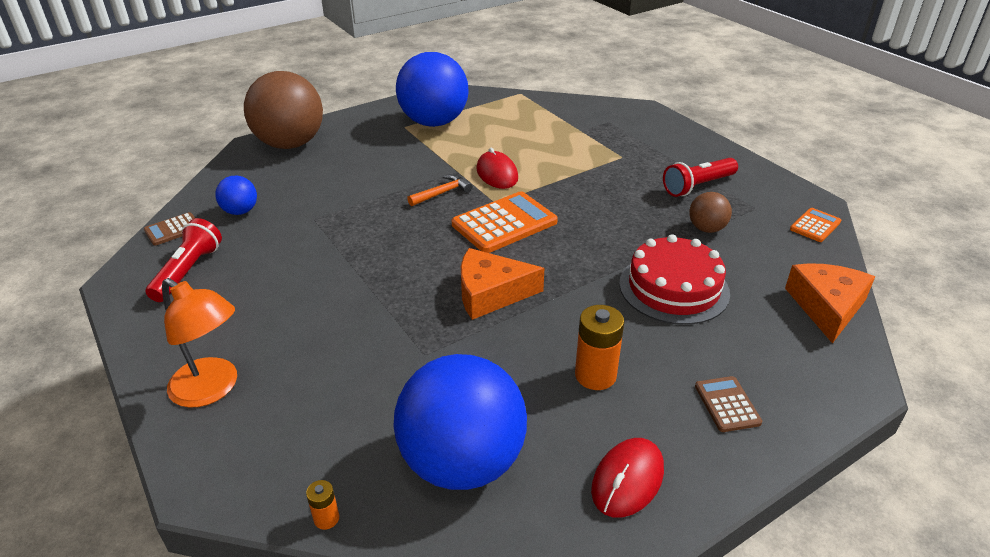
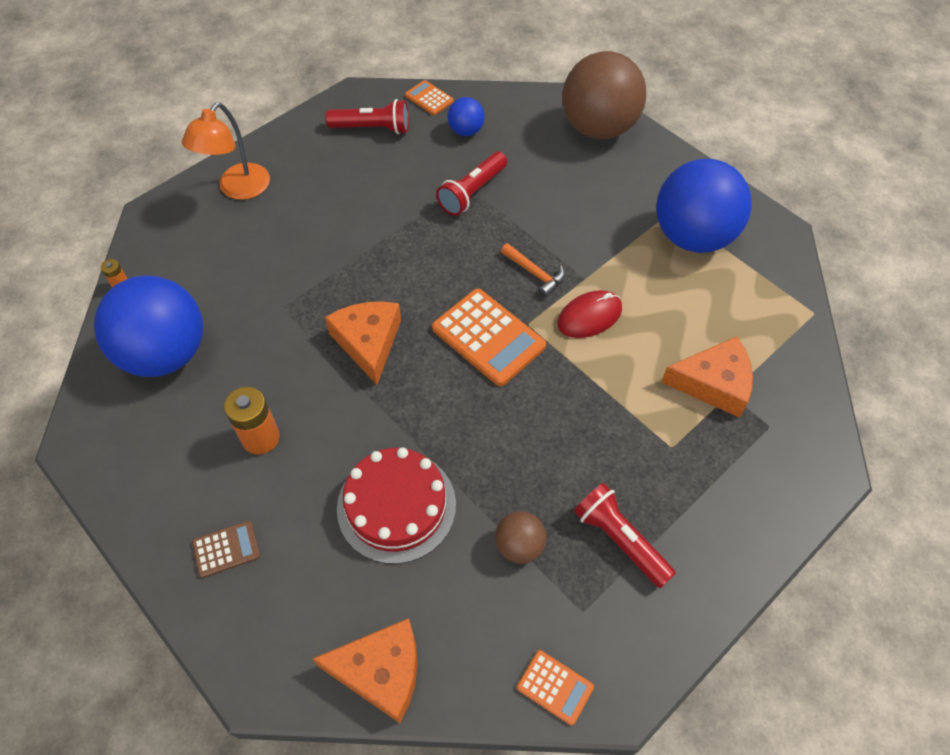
camera: 80 degrees right, 20 degrees up
brown calculator [144,212,195,246] -> orange calculator [405,80,454,115]
red mouse [591,438,664,518] -> none
none -> red flashlight [436,152,507,216]
none -> orange cheese [661,336,753,418]

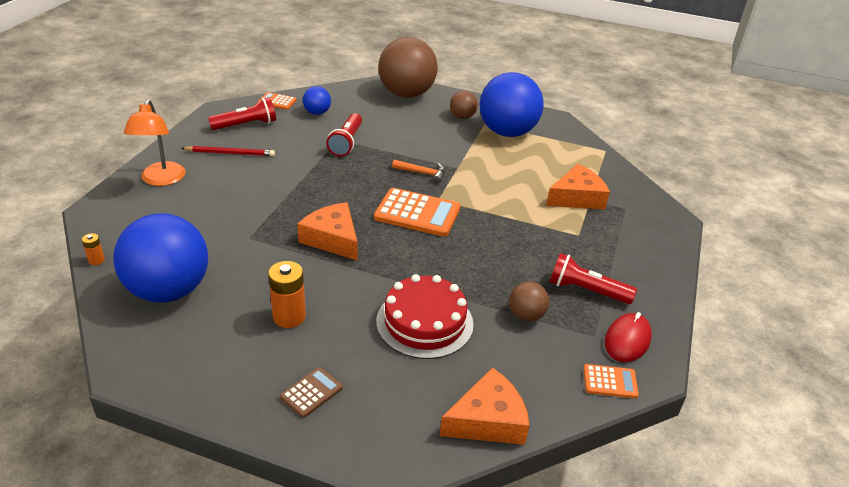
camera: 30 degrees left, 20 degrees down
red mouse [557,290,622,338] -> red mouse moved to [604,312,652,362]
none -> red pencil [182,146,275,156]
none -> brown ball [450,91,478,119]

